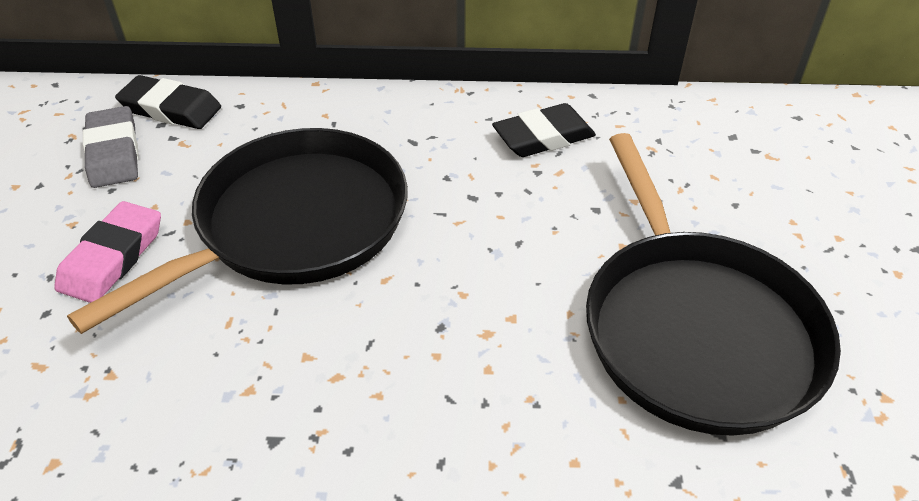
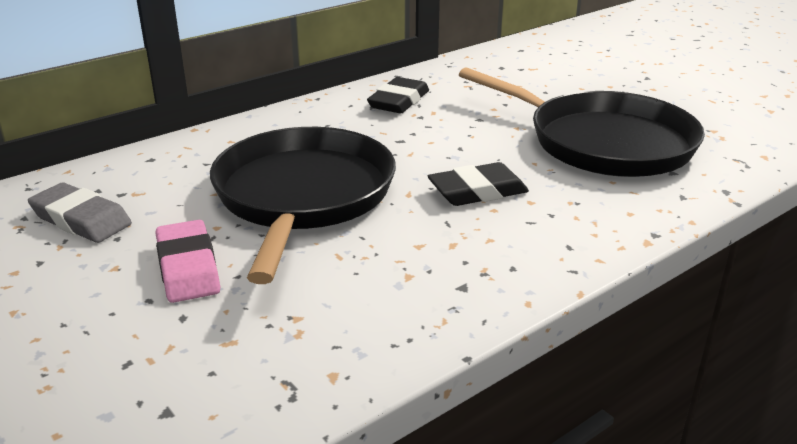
camera: 40 degrees left, 15 degrees down
black eraser [115,75,221,129] -> black eraser moved to [428,162,529,206]

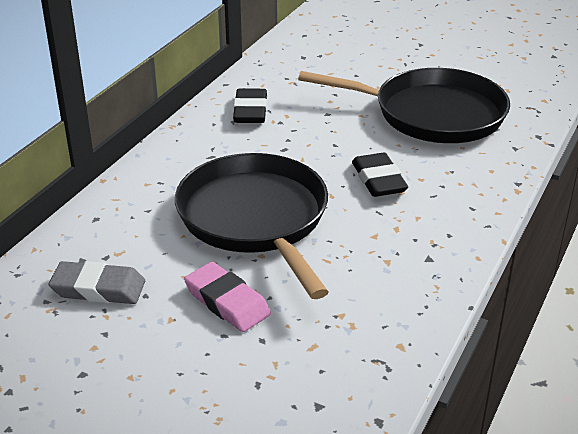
camera: 25 degrees left, 5 degrees up
black eraser [428,162,529,206] -> black eraser turned 60 degrees counterclockwise [352,153,408,197]

